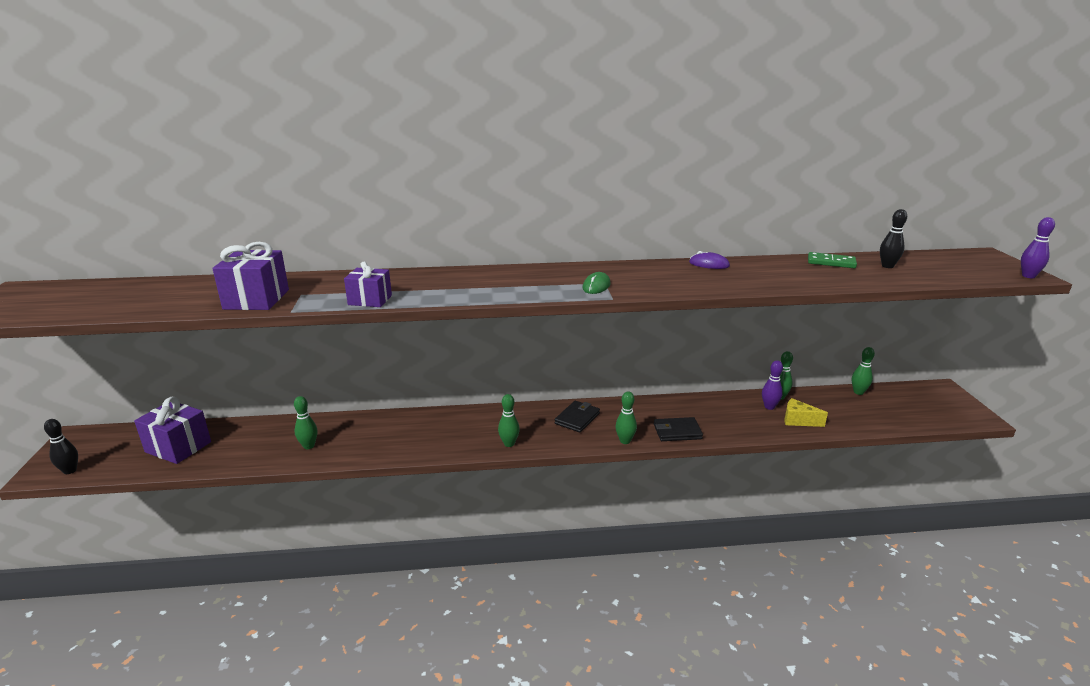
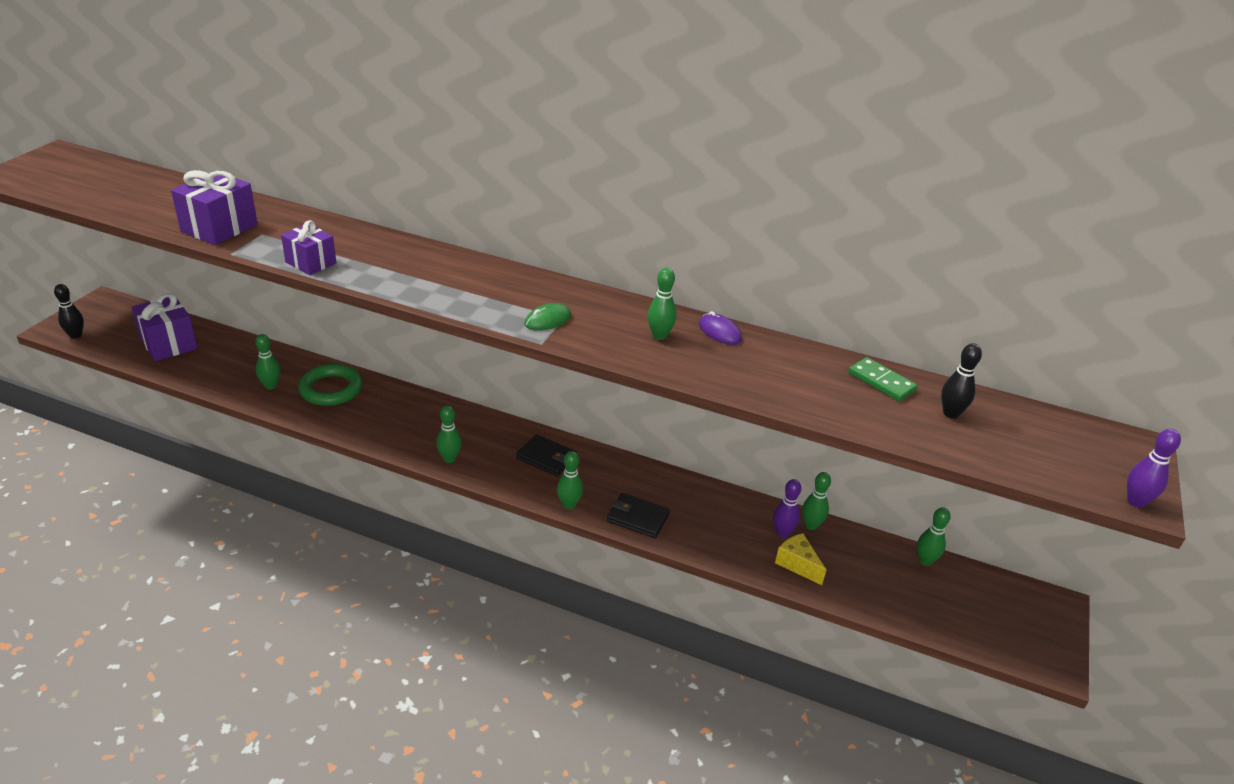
camera: 25 degrees right, 10 degrees up
black wallet [555,401,600,433] -> black wallet turned 60 degrees clockwise [516,434,577,477]
none -> green ring [298,364,363,406]
none -> green bowling pin [647,267,677,340]

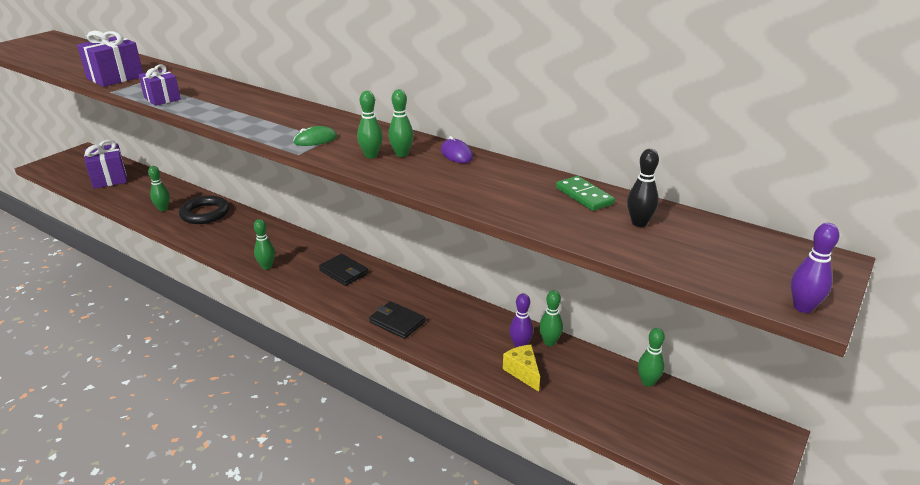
camera: 15 degrees right, 5 degrees down
black bowling pin [54,284,84,339] -> none
green ring [298,364,363,406] -> black ring [179,196,229,224]
green bowling pin [557,451,583,510] -> green bowling pin moved to [357,91,383,159]

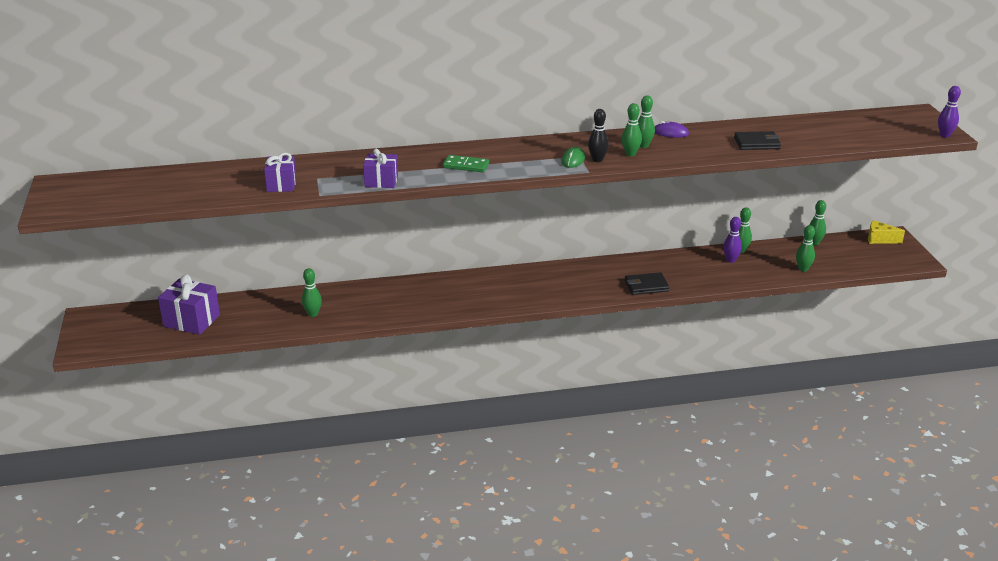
camera: 45 degrees left, 0 degrees up
purple gift [77,31,143,87] -> purple gift [264,153,296,192], size x0.66
black ring [179,196,229,224] -> none
green bowling pin [254,219,275,269] -> green bowling pin moved to [796,225,815,272]
black wallet [319,254,369,286] -> black wallet moved to [734,131,781,150]
yellow cheese [503,345,540,392] -> yellow cheese moved to [868,220,905,244]
green domino [556,176,615,211] -> green domino moved to [443,155,489,172]
black bowling pin [627,149,659,227] -> black bowling pin moved to [588,109,609,162]

